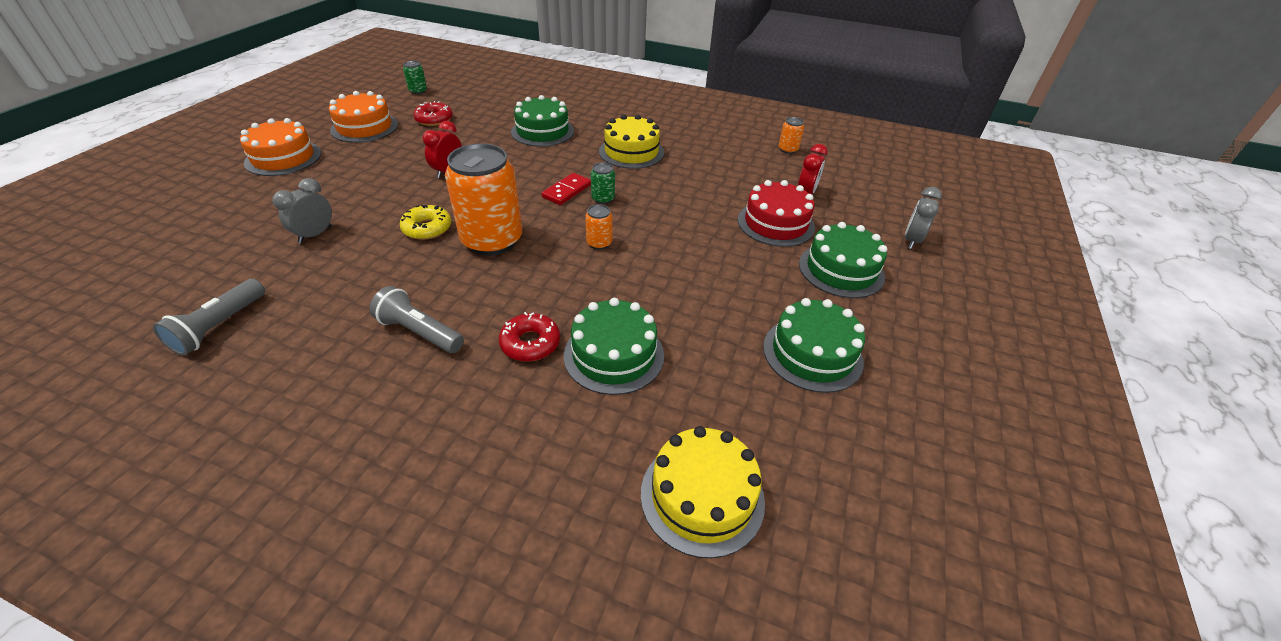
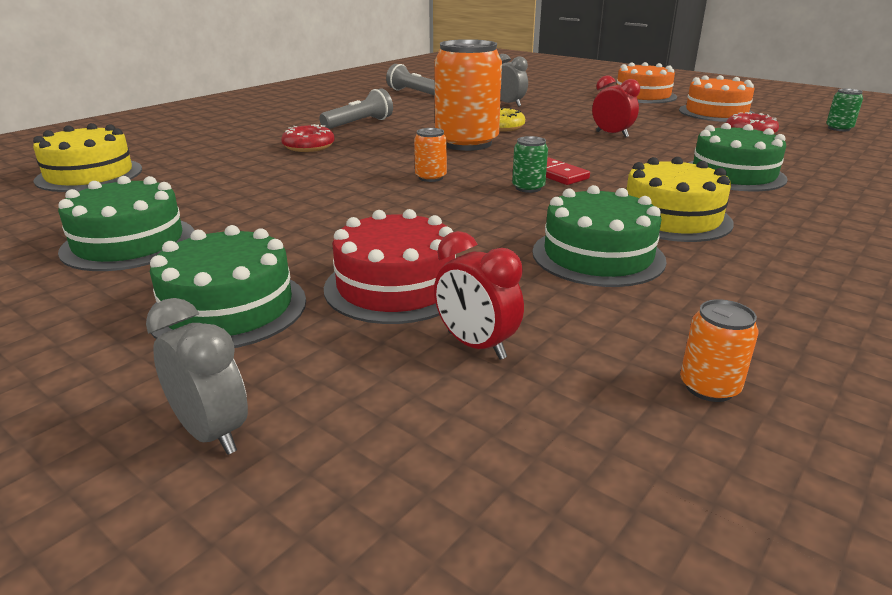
camera: 110 degrees right, 15 degrees down
green cake [564,298,664,395] -> green cake moved to [532,185,667,287]

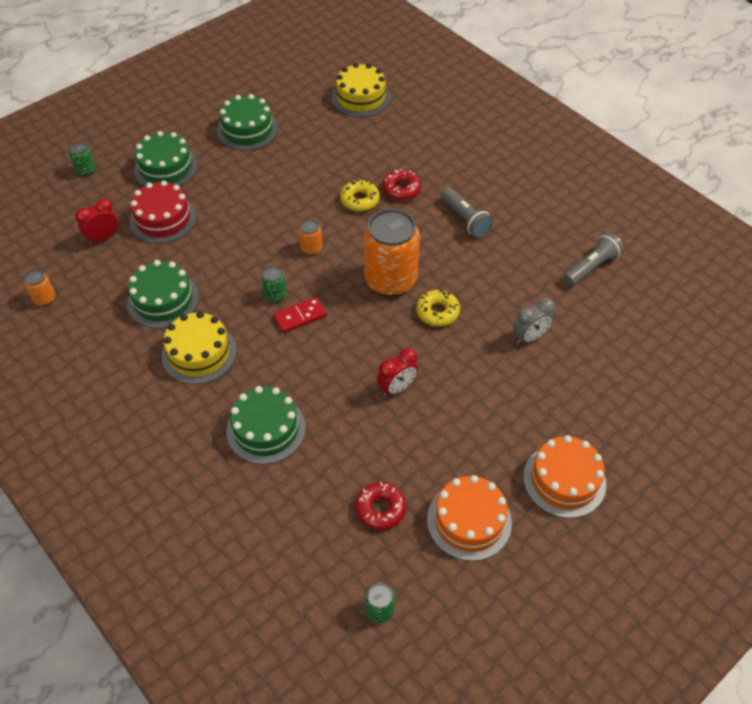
camera: 100 degrees right, 25 degrees up
grey clock [146,298,248,455] -> green can [69,142,96,176]
none -> yellow donut [340,180,380,212]

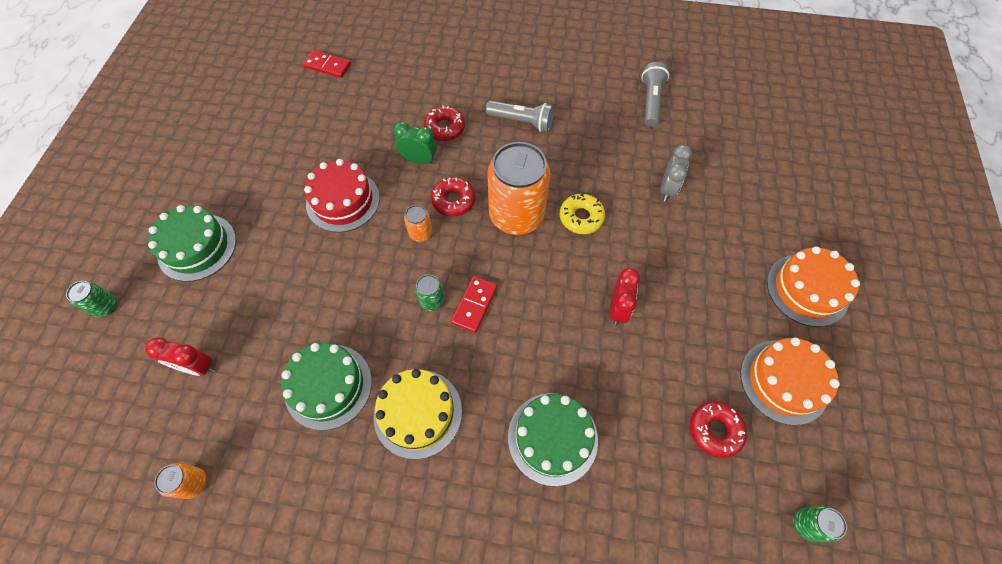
camera: 40 degrees left, 10 degrees up
red clock [75,198,118,245] -> red clock turned 90 degrees counterclockwise [145,337,215,376]
red cake [129,181,197,244] -> red cake moved to [304,159,380,233]
green cake [217,94,278,151] -> none
yellow cake [332,63,391,117] -> red domino [303,50,351,78]
yellow donut [340,180,380,212] -> green clock [393,122,437,164]
none -> red donut [431,177,476,217]

